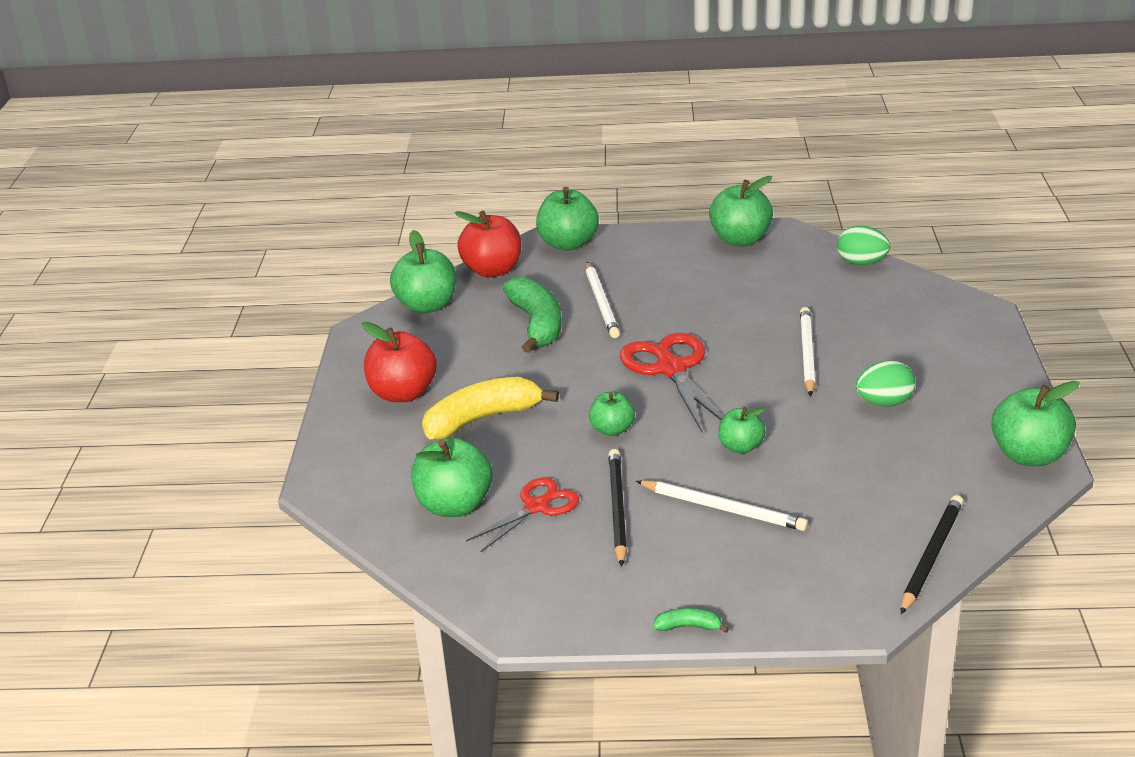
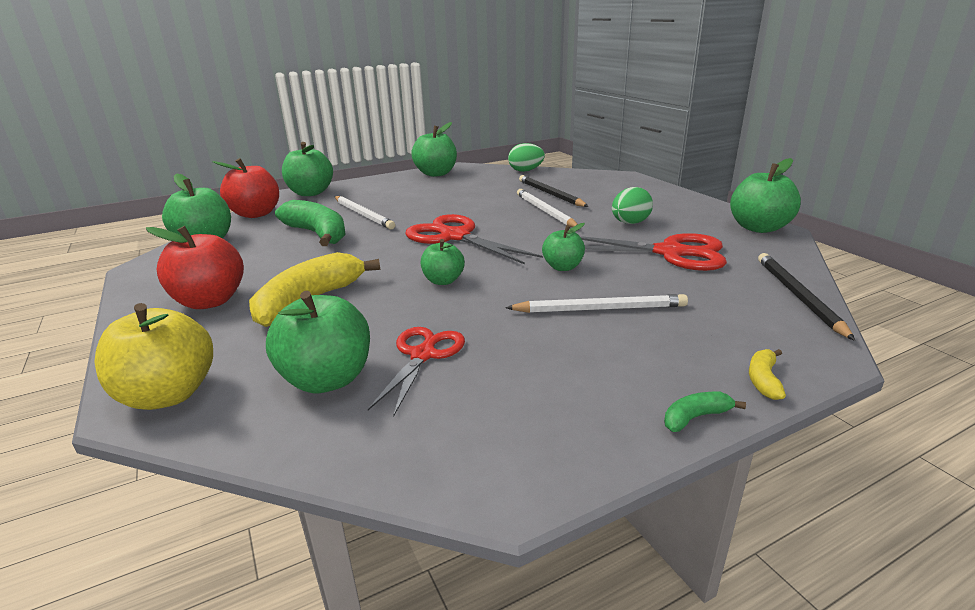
camera: 30 degrees left, 5 degrees down
black pencil [609,449,627,567] -> black pencil moved to [519,175,588,207]
none -> yellow apple [95,303,213,410]
none -> red scissors [580,233,727,271]
none -> yellow banana [749,349,786,400]

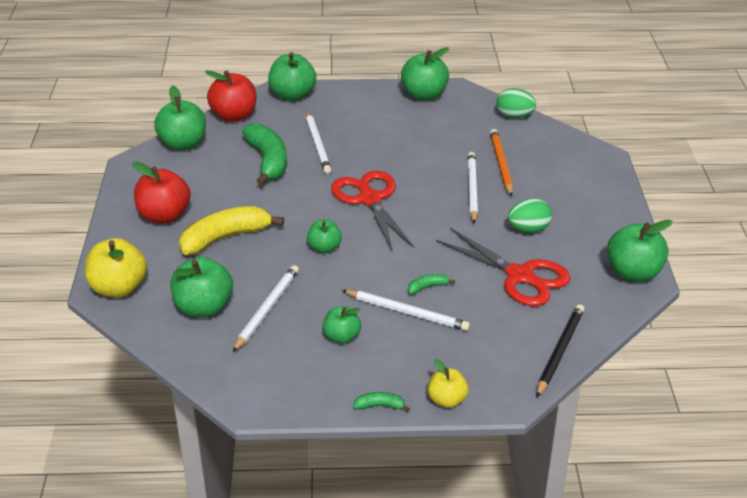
camera: 25 degrees right, 10 degrees up
red scissors [368,327,465,417] -> white pencil [233,265,299,352]
black pencil [519,175,588,207] -> orange pencil [490,129,513,197]
green apple [542,223,585,271] -> green apple moved to [323,306,361,344]
yellow banana [749,349,786,400] -> yellow apple [428,359,469,408]
none -> green banana [408,274,455,294]

